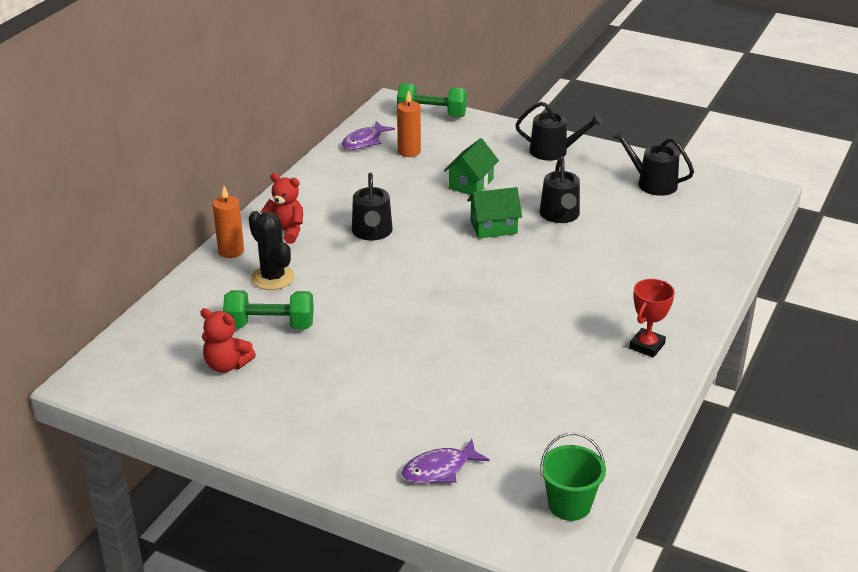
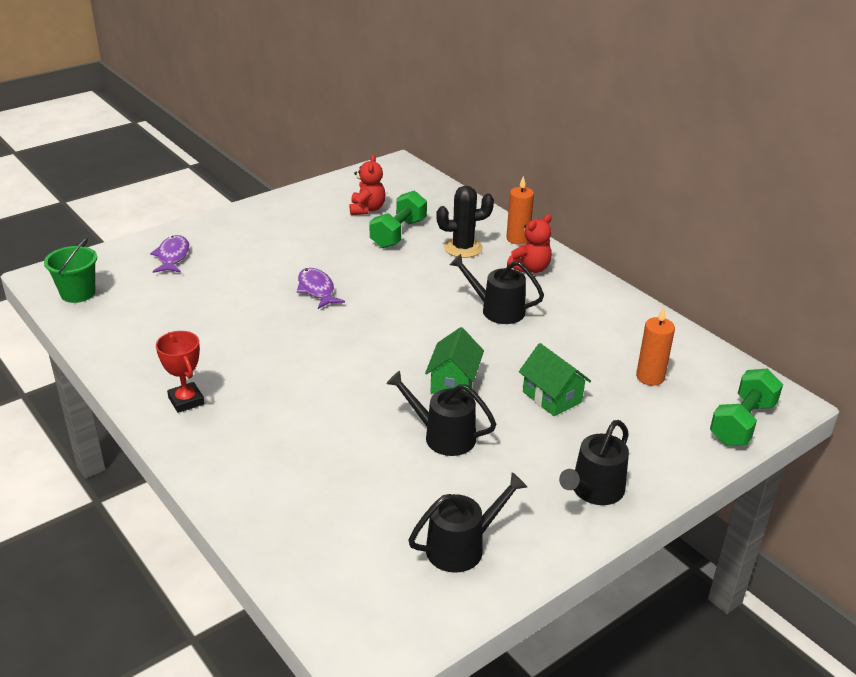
camera: 115 degrees right, 0 degrees up
red teddy bear [200,308,256,373] -> red teddy bear turned 135 degrees clockwise [350,155,386,215]
purple fish [342,121,395,150] -> purple fish moved to [297,268,345,309]

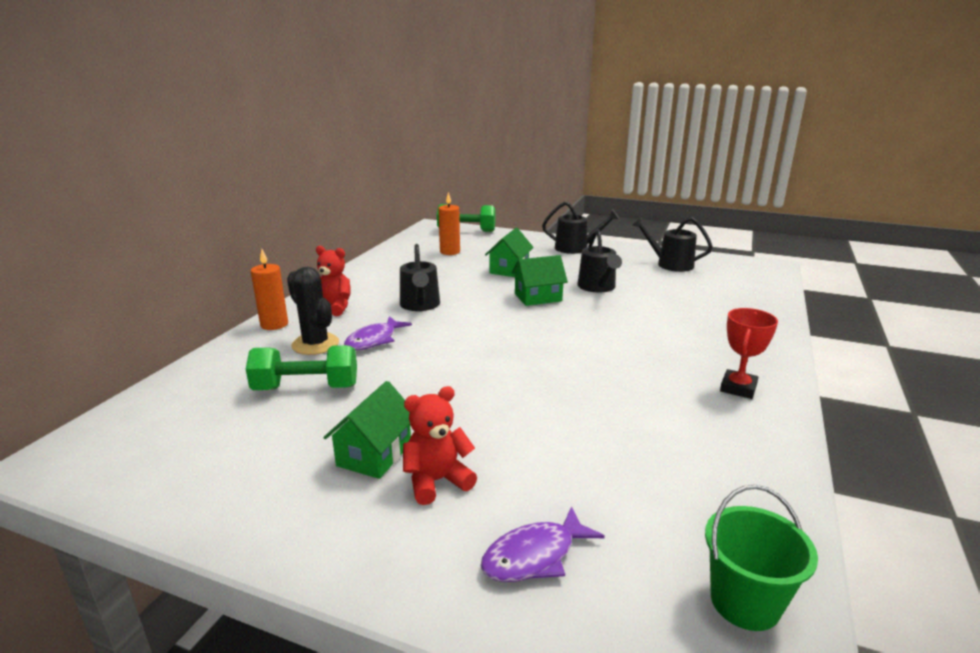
camera: 120 degrees left, 10 degrees down
purple fish [297,268,345,309] -> purple fish moved to [344,316,412,350]
red teddy bear [350,155,386,215] -> red teddy bear moved to [403,386,477,505]
none -> green house [323,381,411,479]

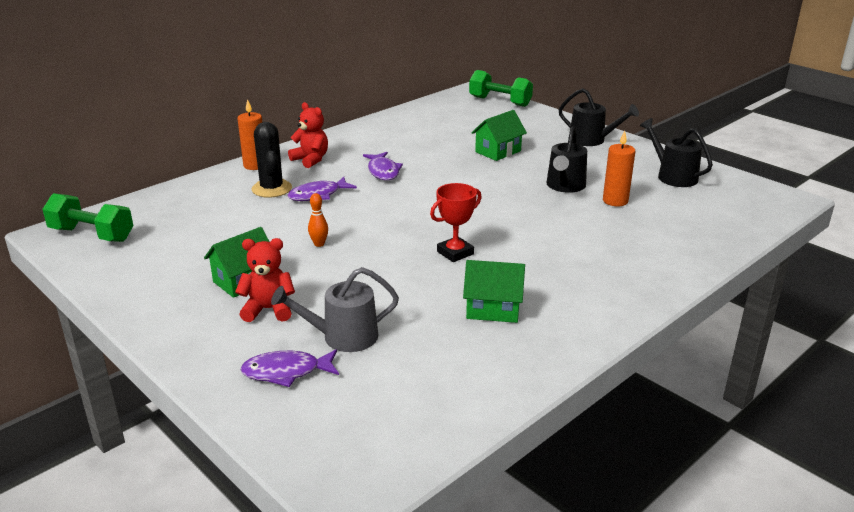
camera: 25 degrees right, 5 degrees up
green dumbbell [246,345,357,390] -> green dumbbell moved to [42,193,133,242]
black watering can [400,244,440,311] -> purple fish [363,152,403,180]
orange candle [438,192,460,255] -> orange candle moved to [603,130,635,206]
green house [511,255,568,306] -> green house moved to [463,260,525,323]
green bucket [705,485,818,631] -> none
red trophy [720,308,778,399] -> red trophy moved to [430,183,482,262]
none -> grey watering can [271,267,399,352]
none -> orange bowling pin [308,193,328,247]

